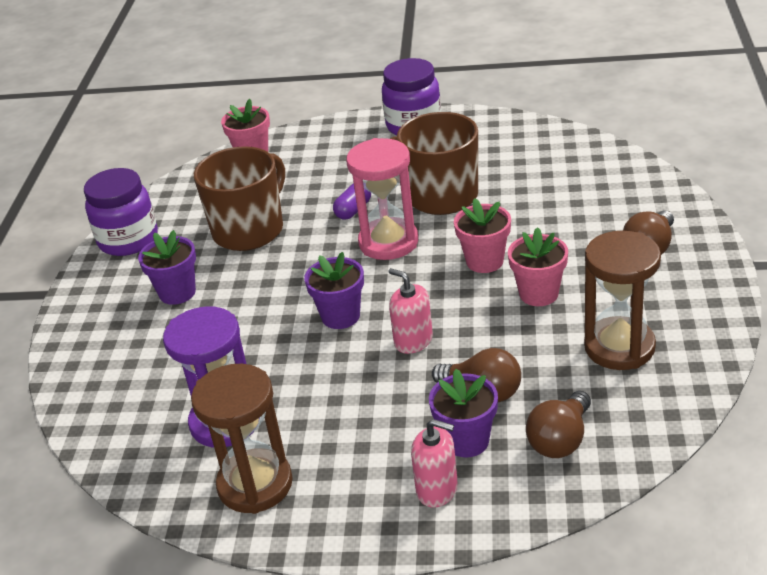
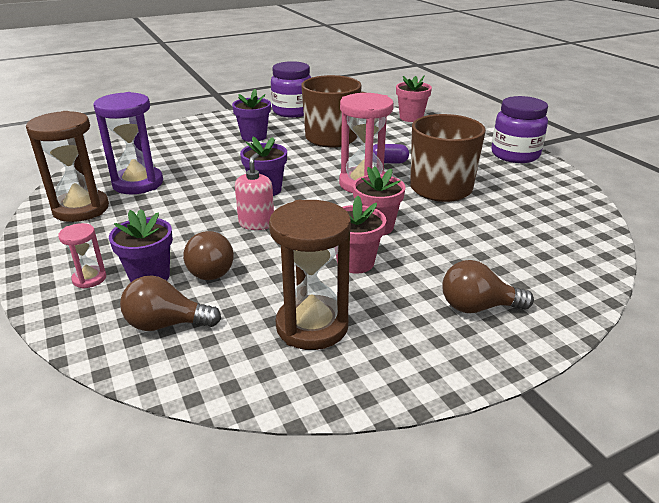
camera: 55 degrees right, 5 degrees down
pink soap dispenser [411,419,458,508] -> pink hourglass [58,223,106,289]

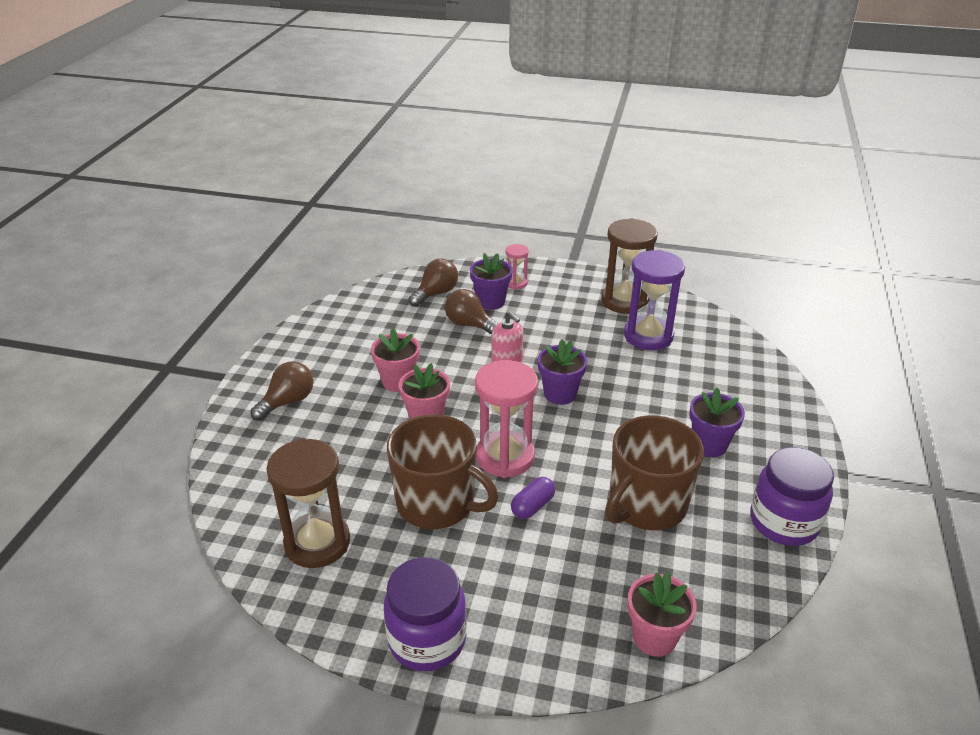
camera: 130 degrees right, 5 degrees up
brown hourglass [269,200,351,350] -> brown hourglass moved to [266,438,350,568]

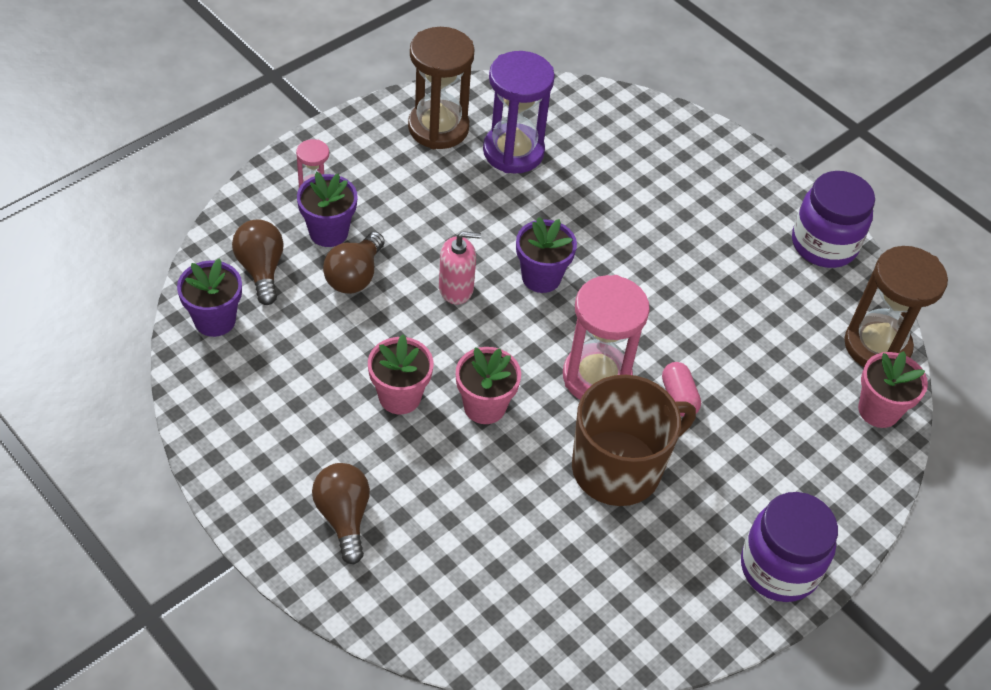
camera: 60 degrees left, 15 degrees up
brown hourglass [266,438,350,568] -> brown hourglass moved to [844,246,948,367]
brown light bulb [445,289,498,335] -> brown light bulb turned 45 degrees counterclockwise [323,232,385,294]
purple capsule [511,477,555,519] -> pink capsule [662,362,701,417]
brown mug [605,415,704,530] -> none
purple flower pot [689,388,745,457] -> purple flower pot moved to [177,258,242,337]

